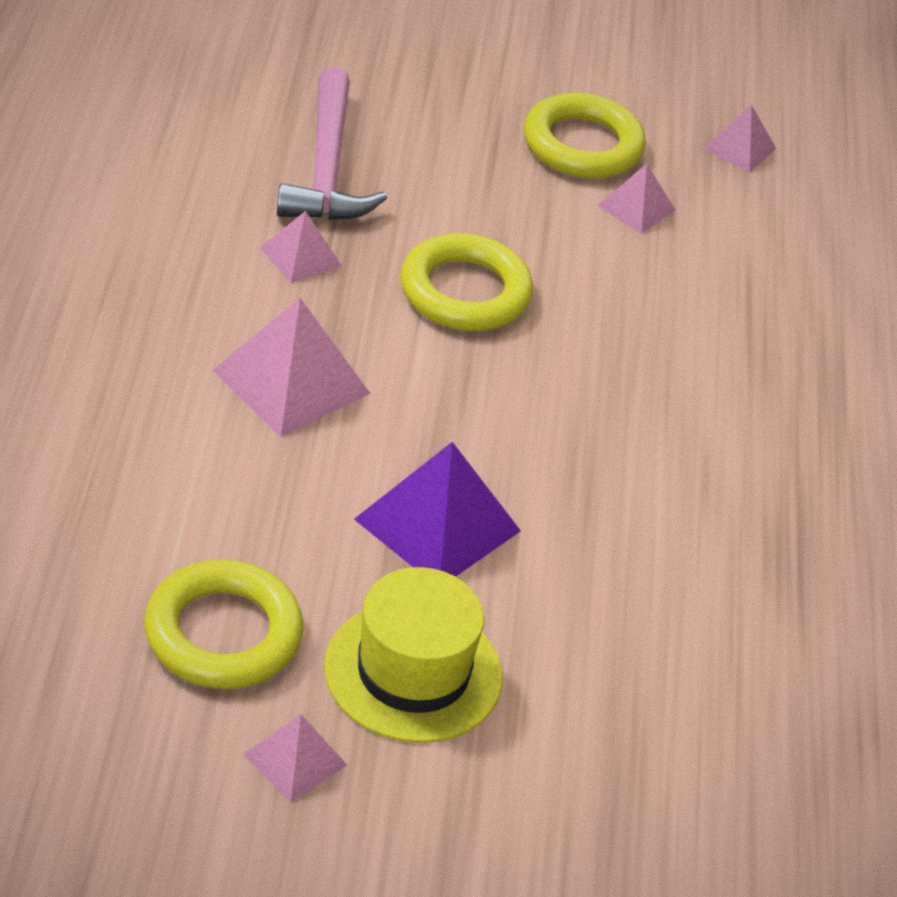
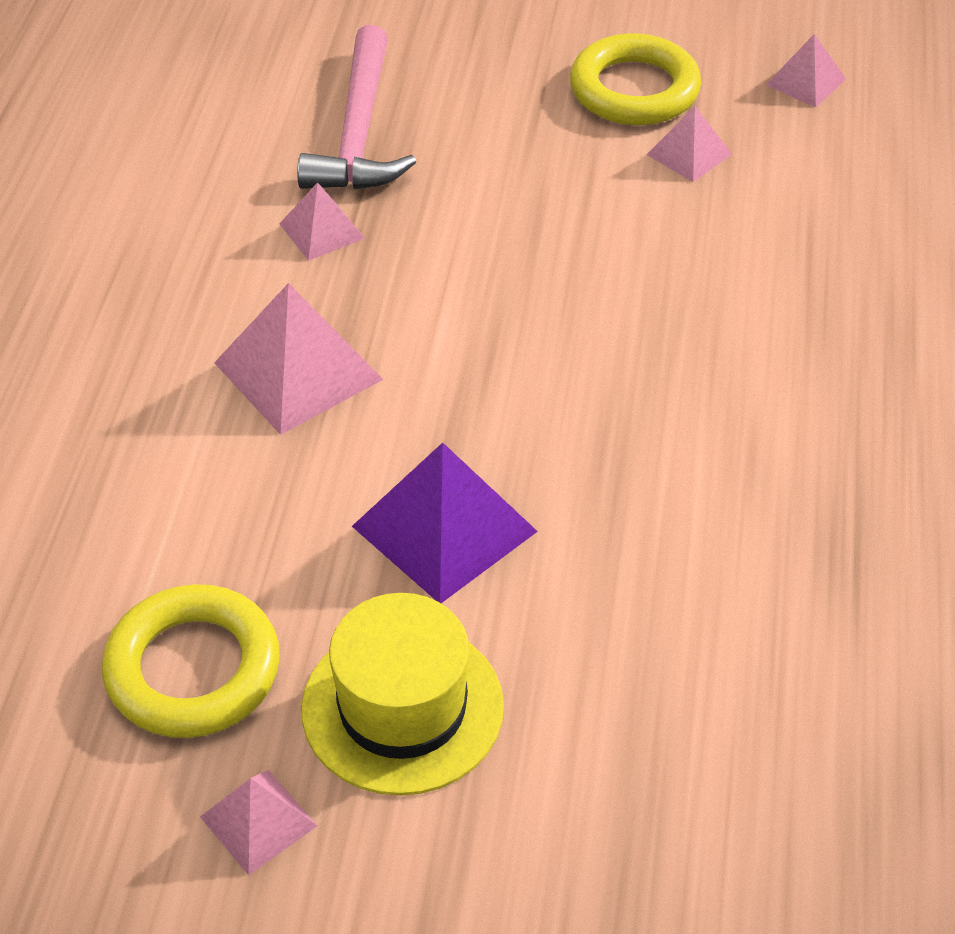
camera: 10 degrees right, 5 degrees up
yellow ring [400,233,533,331] -> none

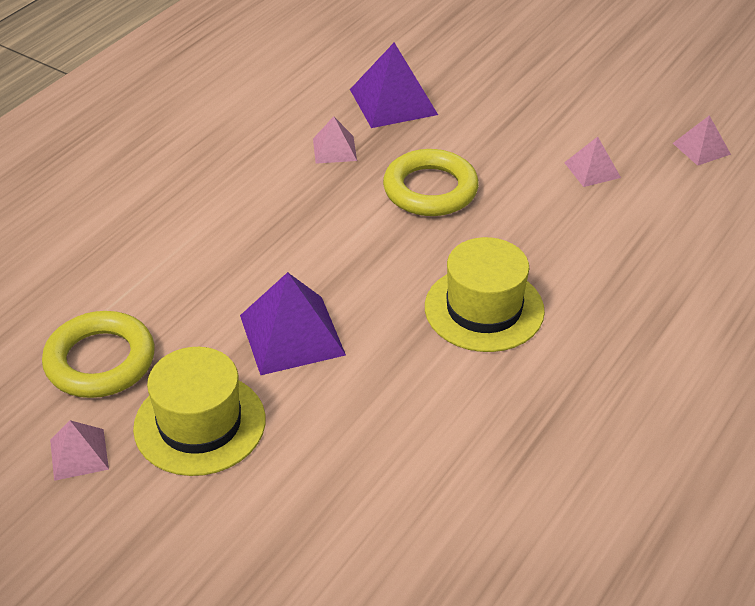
camera: 25 degrees right, 5 degrees down
pink pyramid [214,283,383,435] -> none
pink hammer [297,25,416,190] -> purple pyramid [350,43,438,128]
yellow ring [570,33,701,125] -> yellow ring moved to [383,149,479,216]
none -> yellow hat [425,237,545,352]

